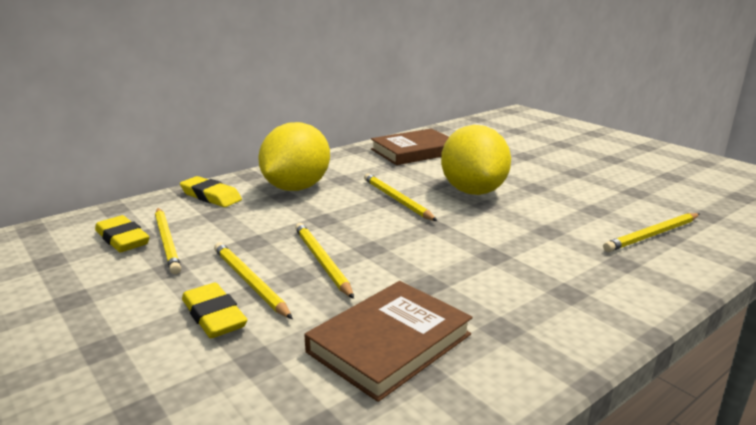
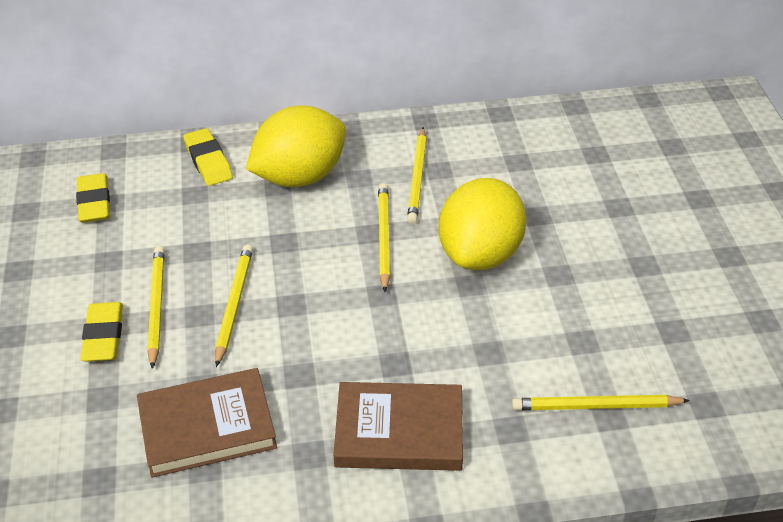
camera: 30 degrees right, 20 degrees up
yellow pencil [155,208,181,274] -> yellow pencil moved to [407,127,427,224]
brown book [371,128,449,165] -> brown book moved to [333,382,463,471]

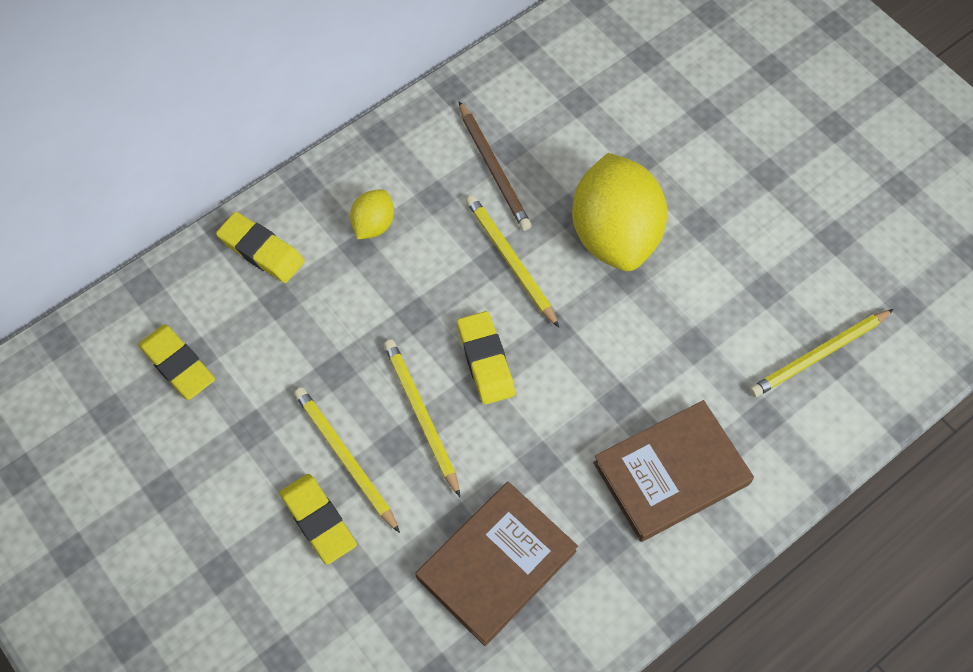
camera: 30 degrees left, 20 degrees up
yellow lemon [246,105,346,187] -> yellow lemon [350,189,394,239], size x0.46
yellow pencil [407,127,427,224] -> brown pencil [459,101,532,231]
none -> yellow eraser [457,311,515,405]

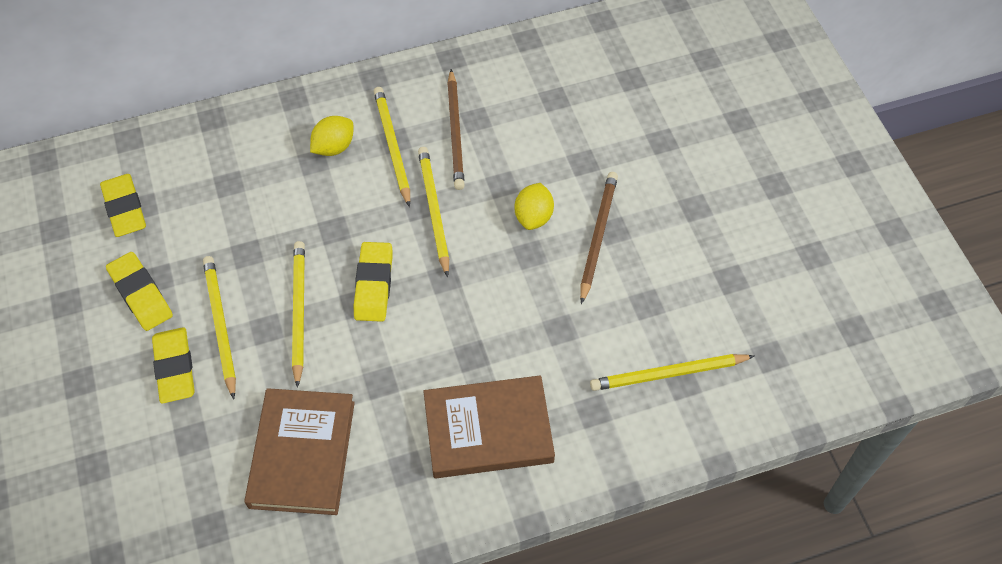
camera: 20 degrees right, 5 degrees down
yellow eraser [216,212,305,283] -> yellow eraser moved to [106,252,173,331]
brown book [415,482,578,646] -> brown book turned 60 degrees counterclockwise [244,388,355,515]
yellow lemon [572,153,667,271] -> yellow lemon [515,183,554,230], size x0.46
none -> yellow pencil [374,87,410,207]
none -> brown pencil [580,172,618,304]

